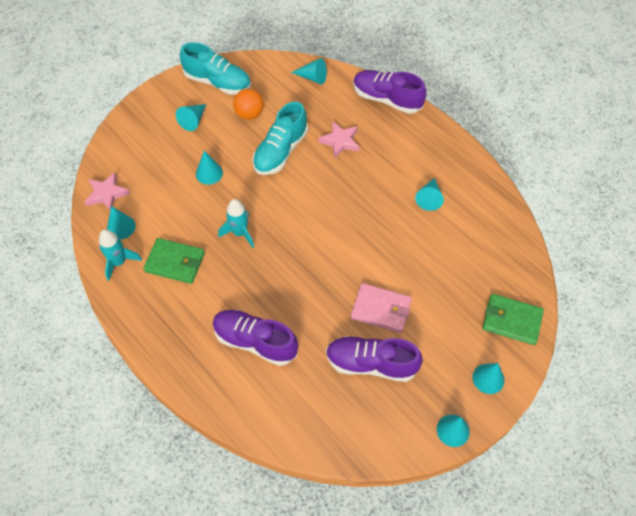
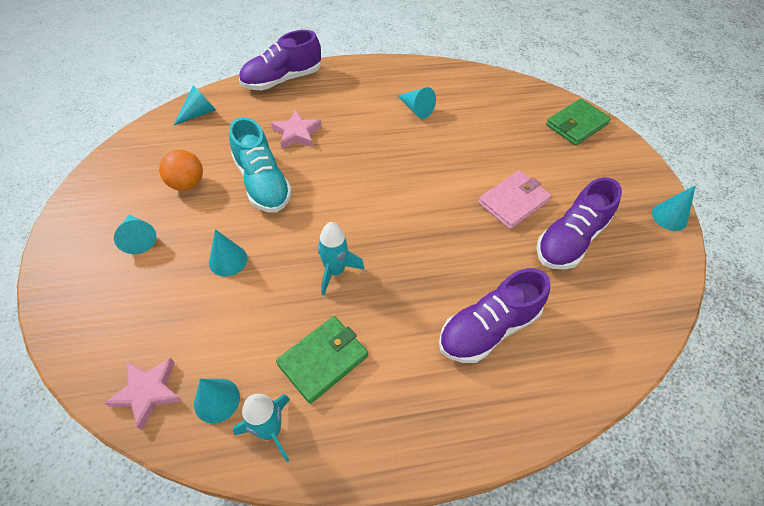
camera: 60 degrees left, 5 degrees down
turquoise shoe [180,42,251,95] -> none
turquoise cone [473,363,505,394] -> none

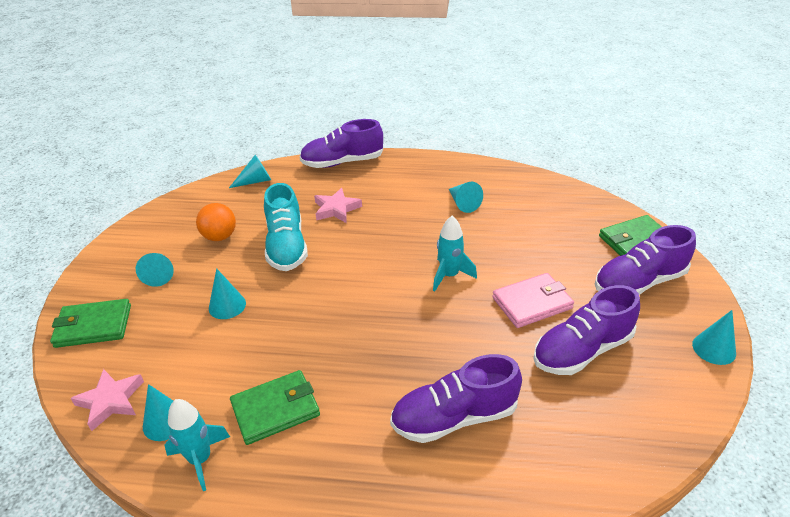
camera: 20 degrees right, 15 degrees down
turquoise rocket [318,222,365,295] -> turquoise rocket moved to [433,216,477,291]
none -> green wallet [50,299,131,348]
none -> purple shoe [595,225,696,295]

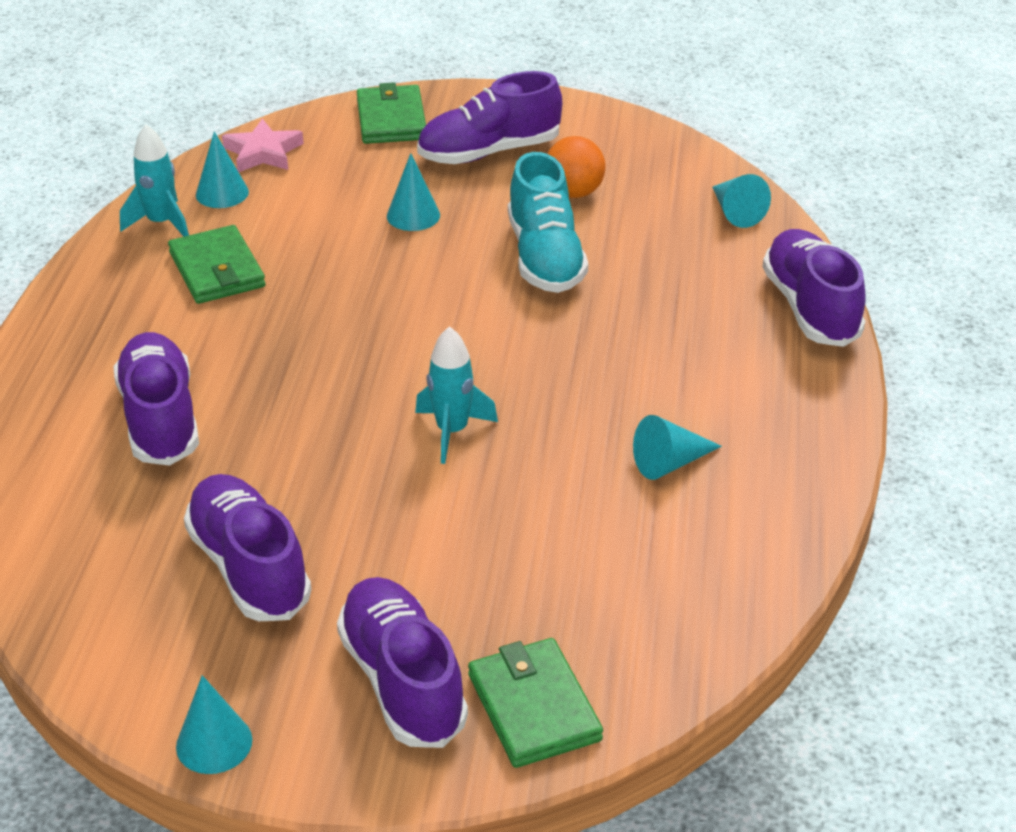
camera: 90 degrees right, 0 degrees up
turquoise cone [136,253,174,287] -> purple shoe [417,71,562,164]
turquoise shoe [264,183,308,271] -> turquoise shoe turned 90 degrees counterclockwise [508,152,588,293]
pink star [314,188,362,223] -> none
pink wallet [492,273,574,328] -> none

